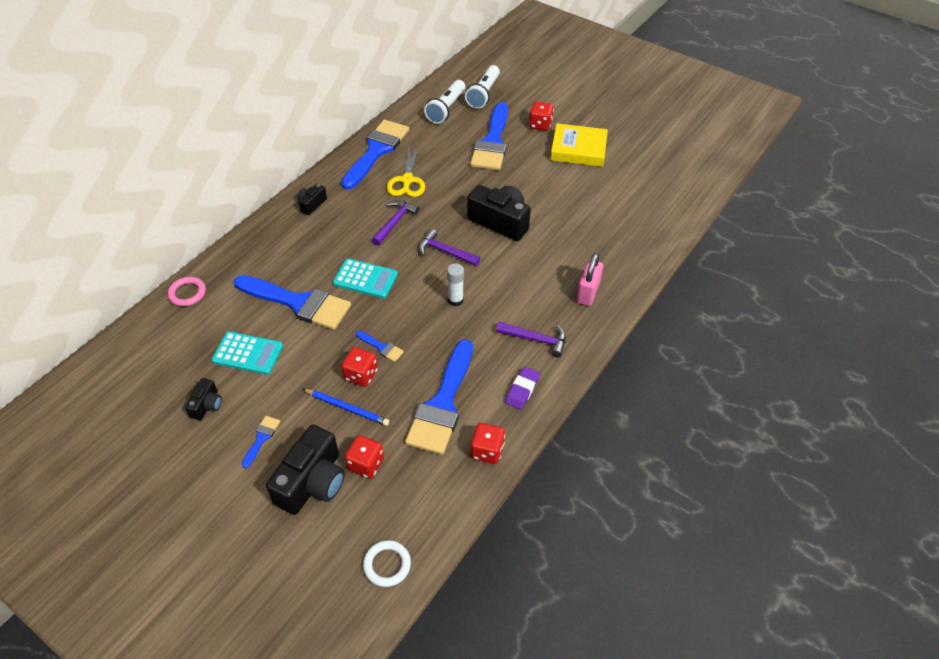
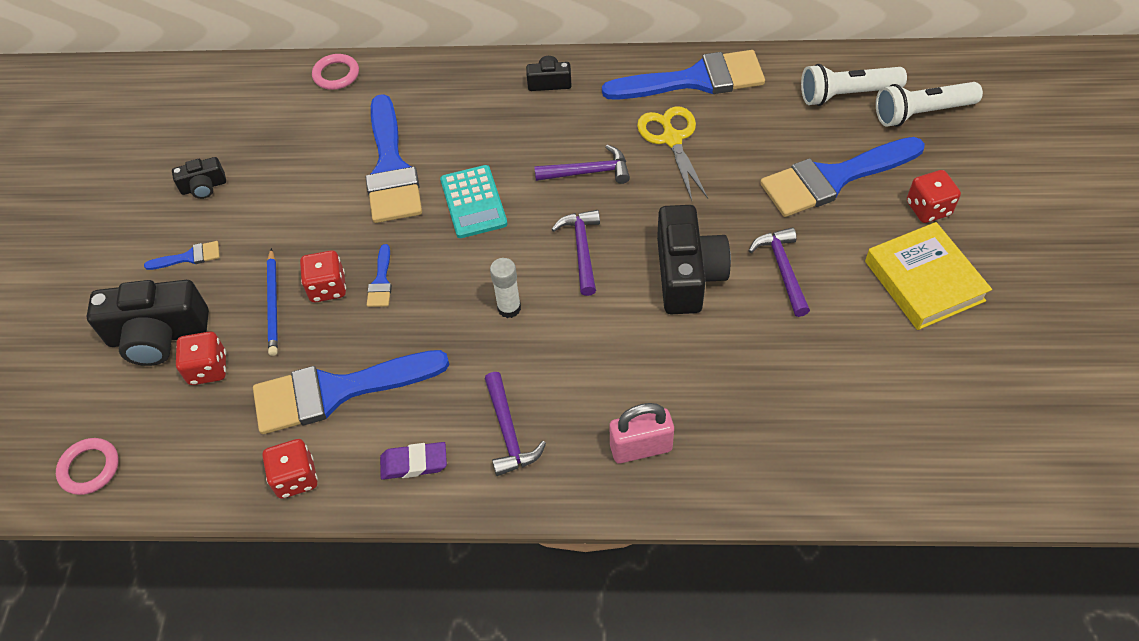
camera: 60 degrees right, 5 degrees up
turquoise calculator [212,331,283,375] -> none
white ring [363,540,411,587] -> pink ring [56,438,119,495]
yellow scissors [387,144,425,197] -> yellow scissors turned 105 degrees clockwise [637,106,708,201]
none -> purple hammer [749,227,810,317]

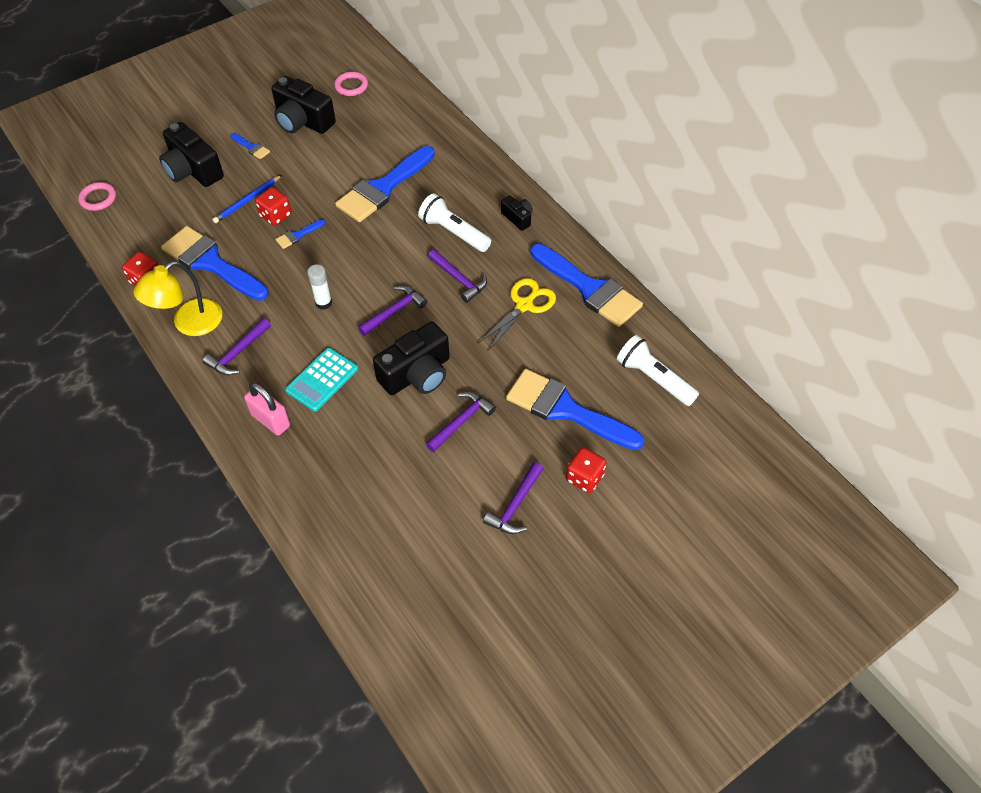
camera: 50 degrees right, 0 degrees up
black camera [172,157,226,199] -> black camera [271,76,336,134], size x1.97
red dice [176,331,226,385] -> none
pink ring [312,54,359,90] -> pink ring moved to [334,72,368,96]
purple eraser [380,442,447,480] -> yellow lamp [134,261,222,336]
turquoise calculator [440,165,508,238] -> turquoise calculator moved to [285,348,358,411]
yellow book [865,222,992,330] -> purple hammer [483,462,543,534]
white flashlight [876,82,983,127] -> white flashlight moved to [418,193,491,252]

